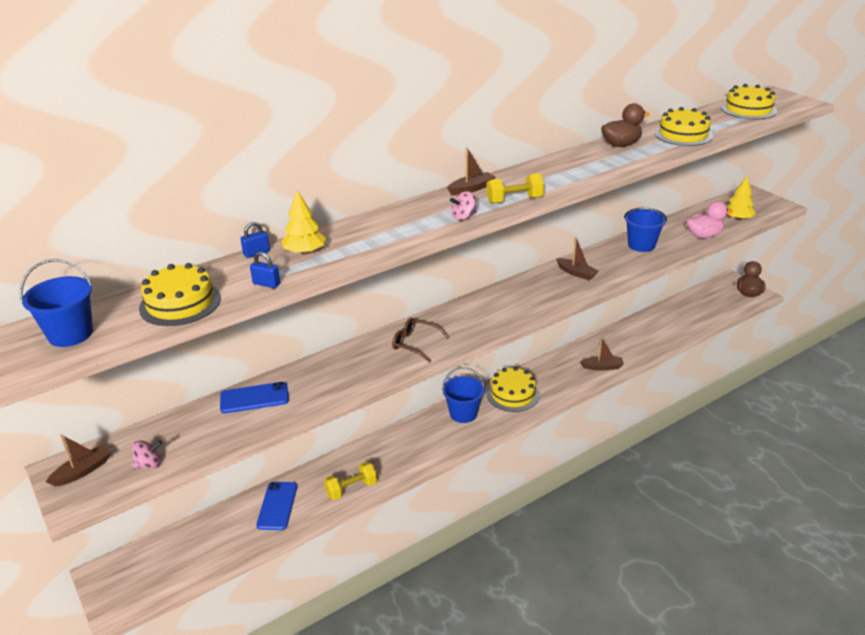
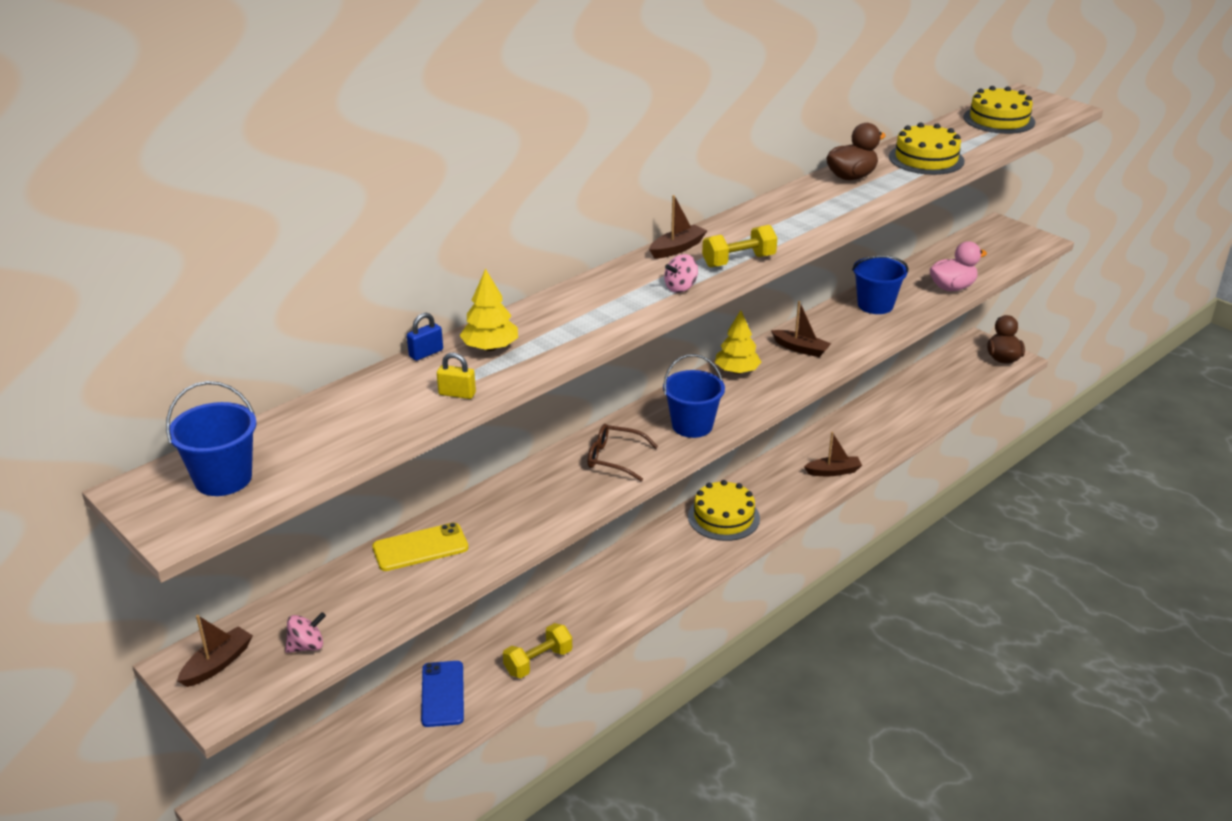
camera: 10 degrees left, 0 degrees up
yellow cake [139,263,221,326] -> none
blue phone [220,382,289,413] -> yellow phone [372,523,468,571]
blue padlock [250,252,280,288] -> yellow padlock [437,353,476,399]
blue bucket [442,367,485,423] -> blue bucket moved to [663,354,725,438]
yellow tree [726,176,756,220] -> yellow tree moved to [715,310,761,374]

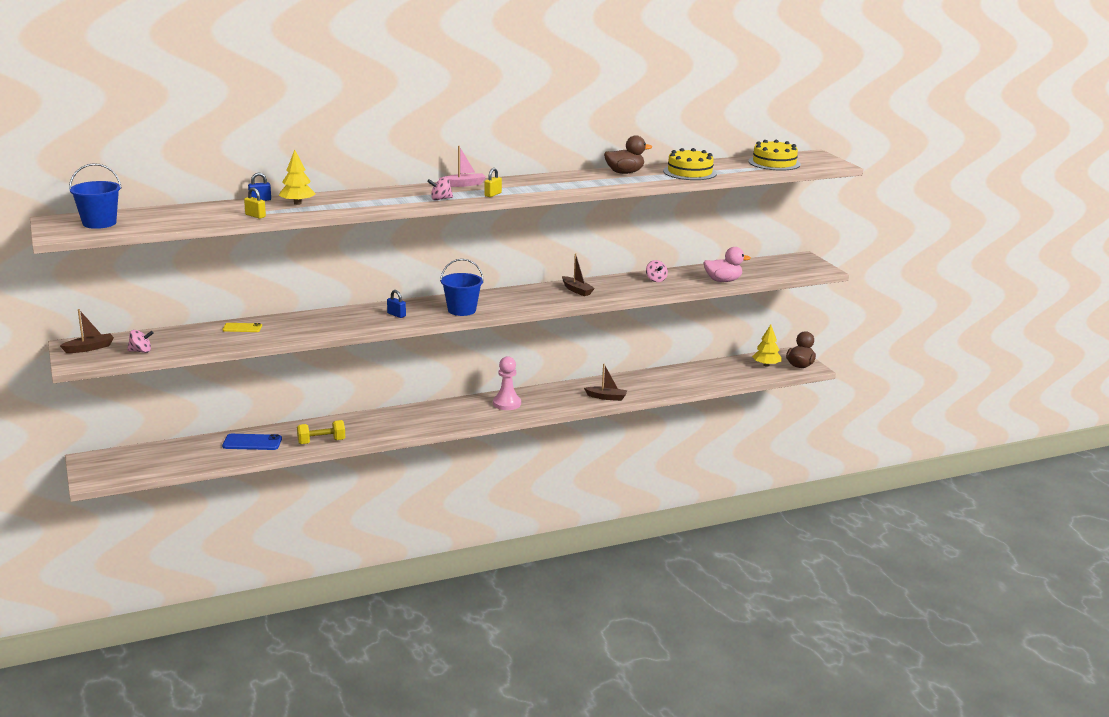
camera: 20 degrees right, 10 degrees down
yellow phone [372,523,468,571] -> yellow phone [222,323,262,332], size x0.64
blue phone [421,661,464,727] -> blue phone turned 75 degrees clockwise [222,434,282,450]
brown glasses [588,424,658,481] -> blue padlock [387,290,406,318]
brown boat [649,195,707,259] -> pink boat [439,146,486,187]
yellow cake [688,480,760,541] -> pink pawn [493,356,521,410]
yellow dumbbell [702,225,777,267] -> yellow padlock [484,168,502,197]
yellow tree [715,310,761,374] -> yellow tree moved to [752,324,782,367]
blue bucket [852,256,908,314] -> pink spinning top [646,260,668,282]

